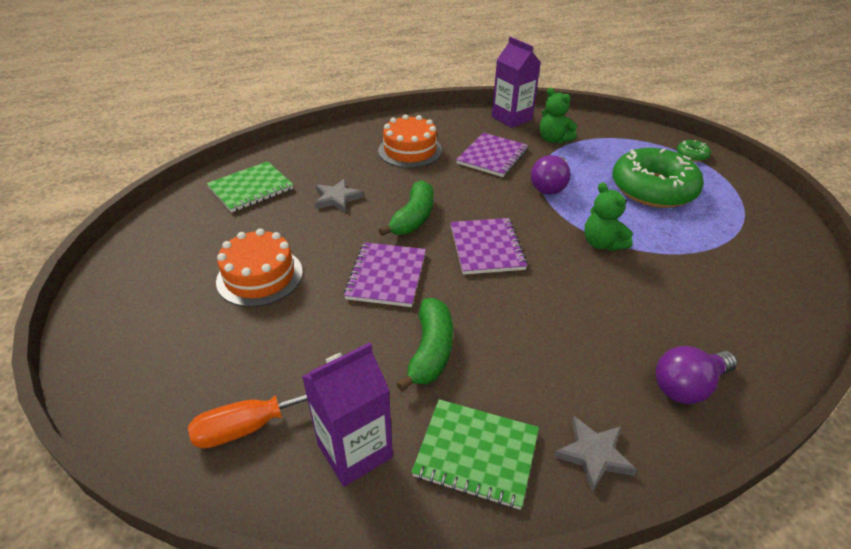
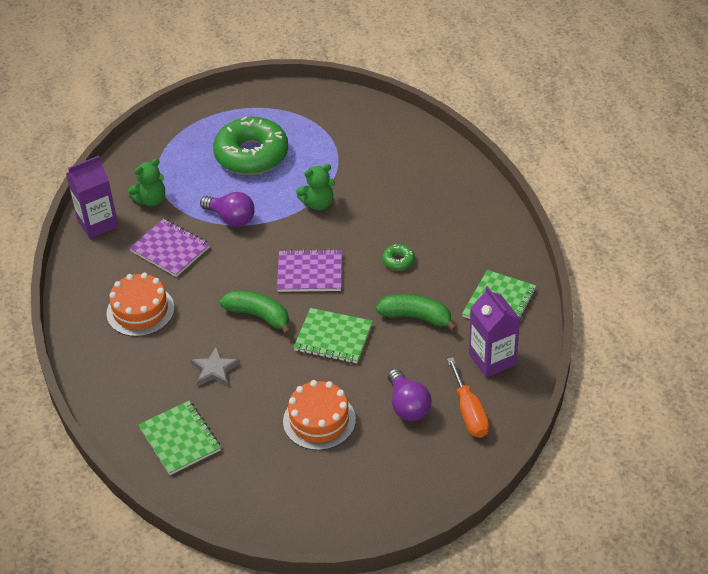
camera: 80 degrees left, 5 degrees up
purple notebook [344,242,426,307] -> green notebook [293,308,373,363]
grey star [554,416,637,493] -> none
purple light bulb [656,346,737,404] -> purple light bulb moved to [388,369,432,421]
green donut [677,140,711,162] -> green donut moved to [382,244,415,270]

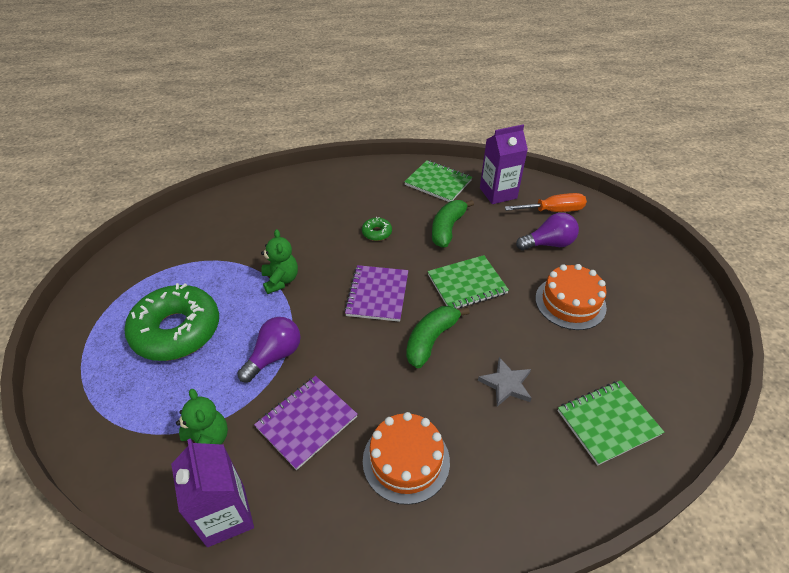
camera: 85 degrees left, 0 degrees up
green notebook [293,308,373,363] -> green notebook turned 45 degrees clockwise [428,255,509,309]

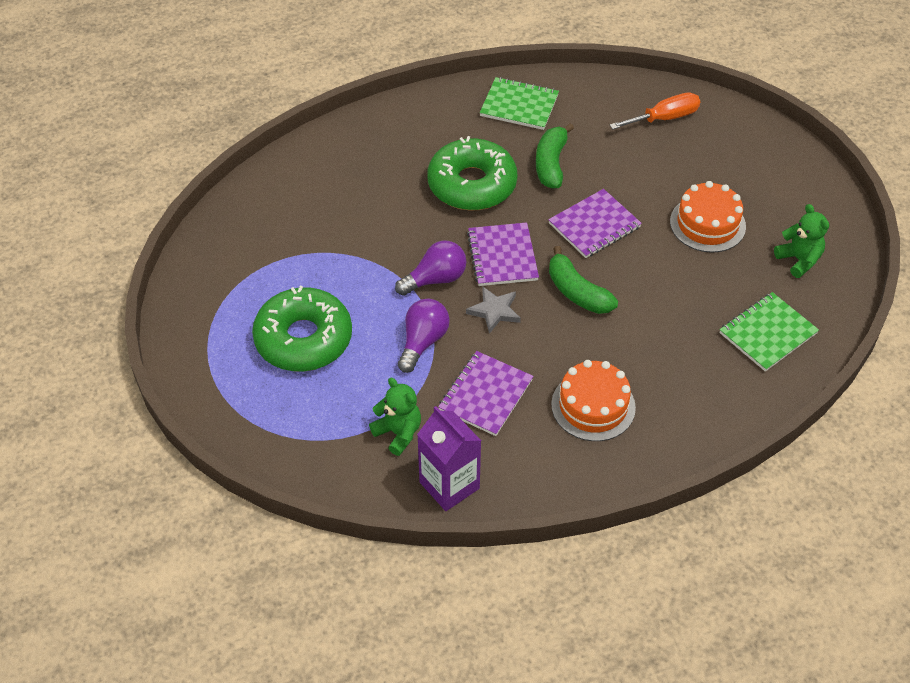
camera: 15 degrees left, 5 degrees up
green teddy bear [261,229,298,294] -> green teddy bear moved to [774,204,829,278]
green donut [362,217,392,241] -> green donut [427,136,518,210], size x2.47
green banana [406,306,470,368] -> green banana turned 60 degrees counterclockwise [549,246,618,314]
green notebook [428,255,509,309] -> purple notebook [548,189,642,258]
grey star [478,357,532,407] -> grey star moved to [466,287,521,334]
purple carton [480,125,528,204] -> none
purple light bulb [516,213,579,250] -> purple light bulb moved to [395,240,466,296]

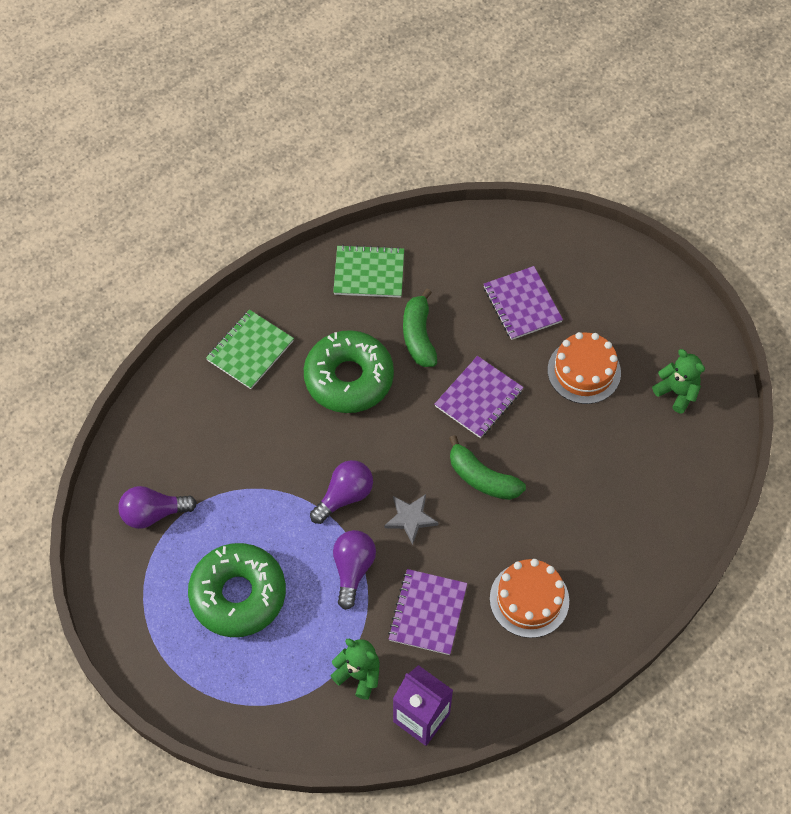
camera: 15 degrees left, 10 degrees up
purple notebook [467,222,539,286] -> purple notebook moved to [484,266,563,340]
orange screwdriver [610,93,700,129] -> none
green notebook [720,292,819,372] -> green notebook moved to [206,310,294,389]
none -> purple light bulb [118,486,197,529]

